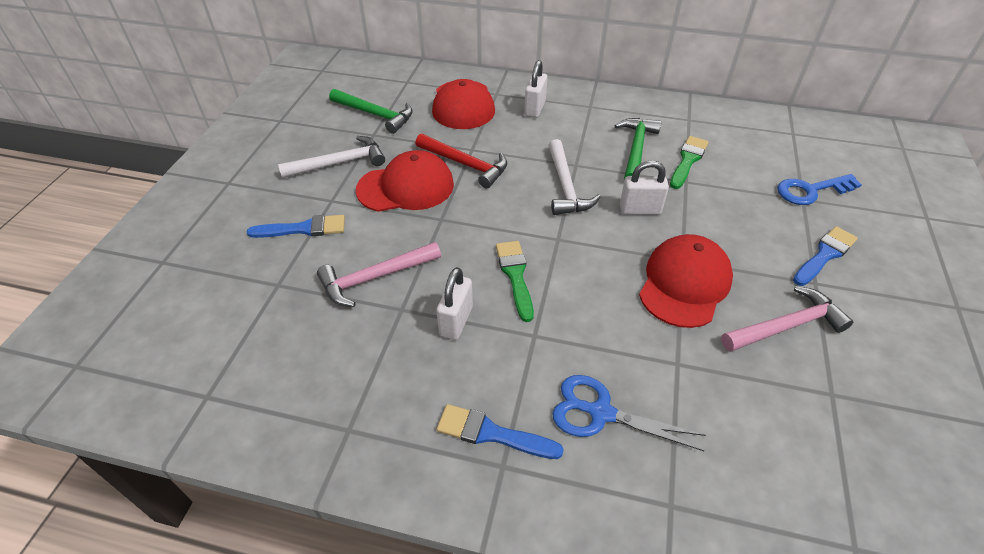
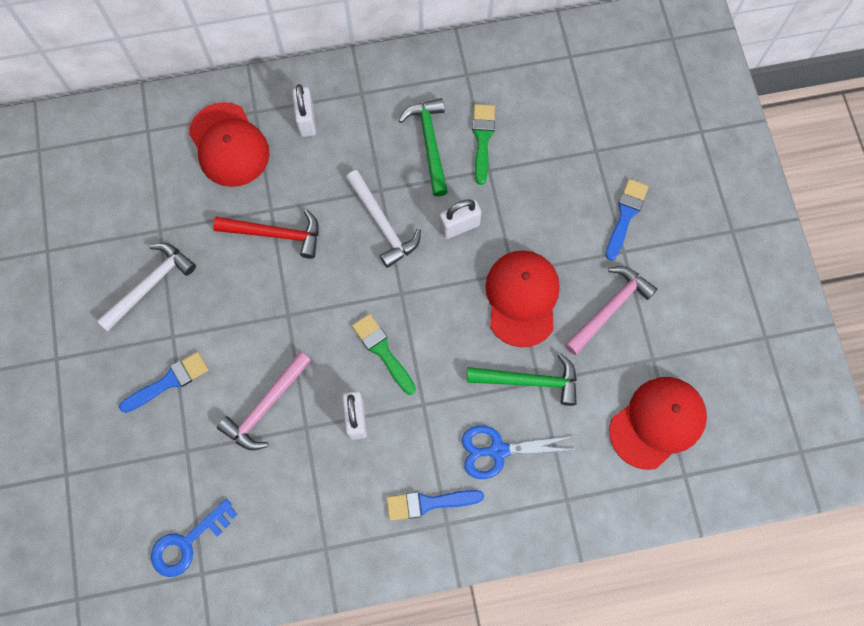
camera: 25 degrees left, 25 degrees up
green hammer [329,89,413,134] -> green hammer moved to [467,353,577,406]
red cap [356,150,454,212] -> red cap moved to [609,377,707,470]
blue key [777,174,862,205] -> blue key moved to [151,499,237,577]

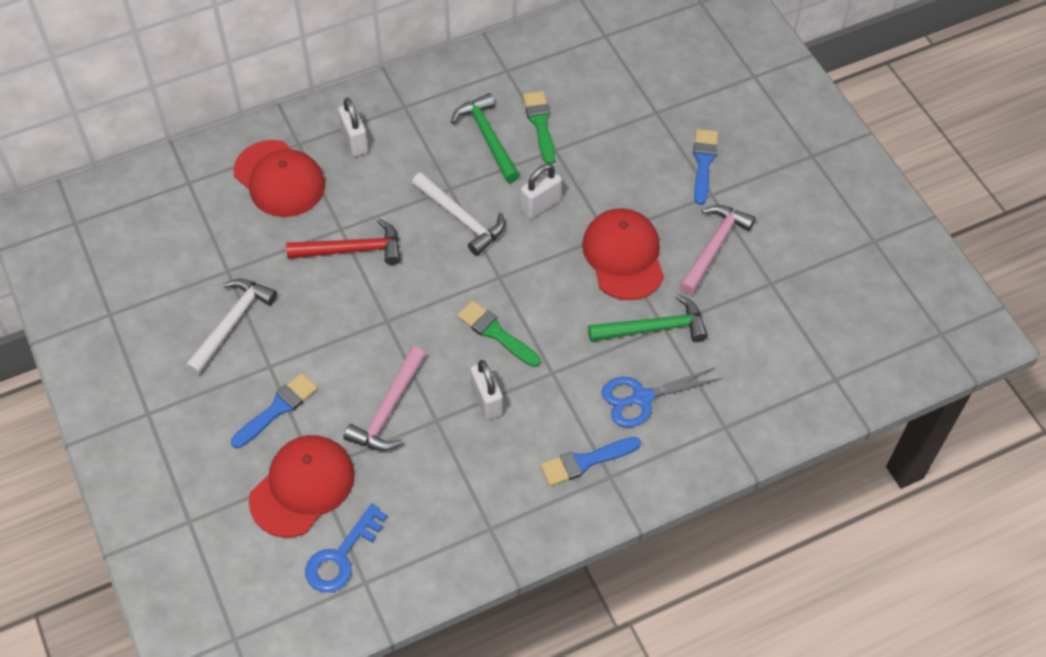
camera: 15 degrees left, 15 degrees down
red cap [609,377,707,470] -> red cap moved to [249,435,355,538]

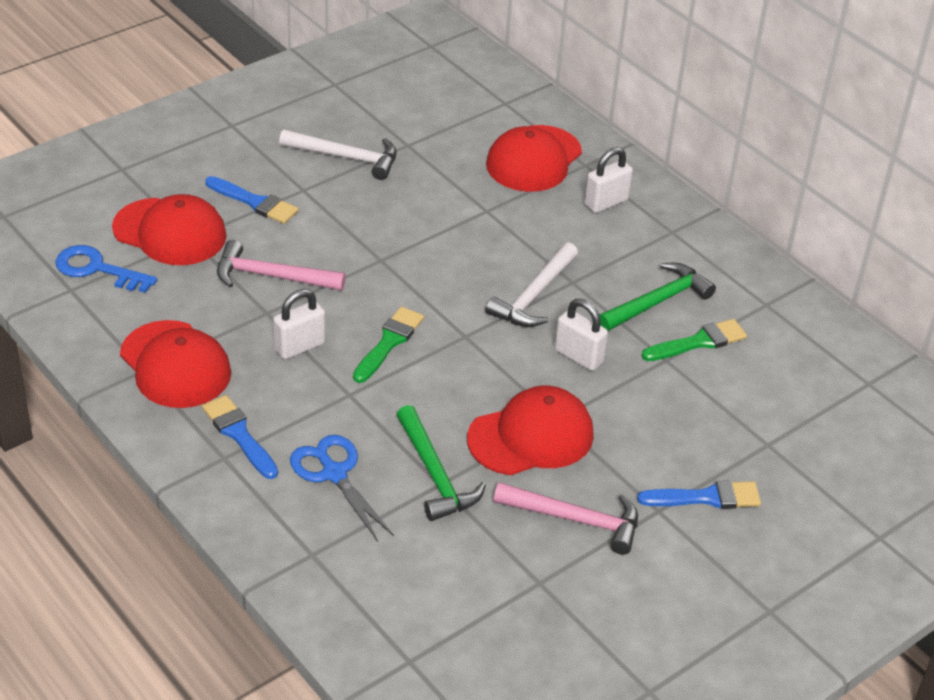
camera: 75 degrees right, 15 degrees down
red hammer [286,219,401,265] -> none
none -> red cap [120,320,231,408]

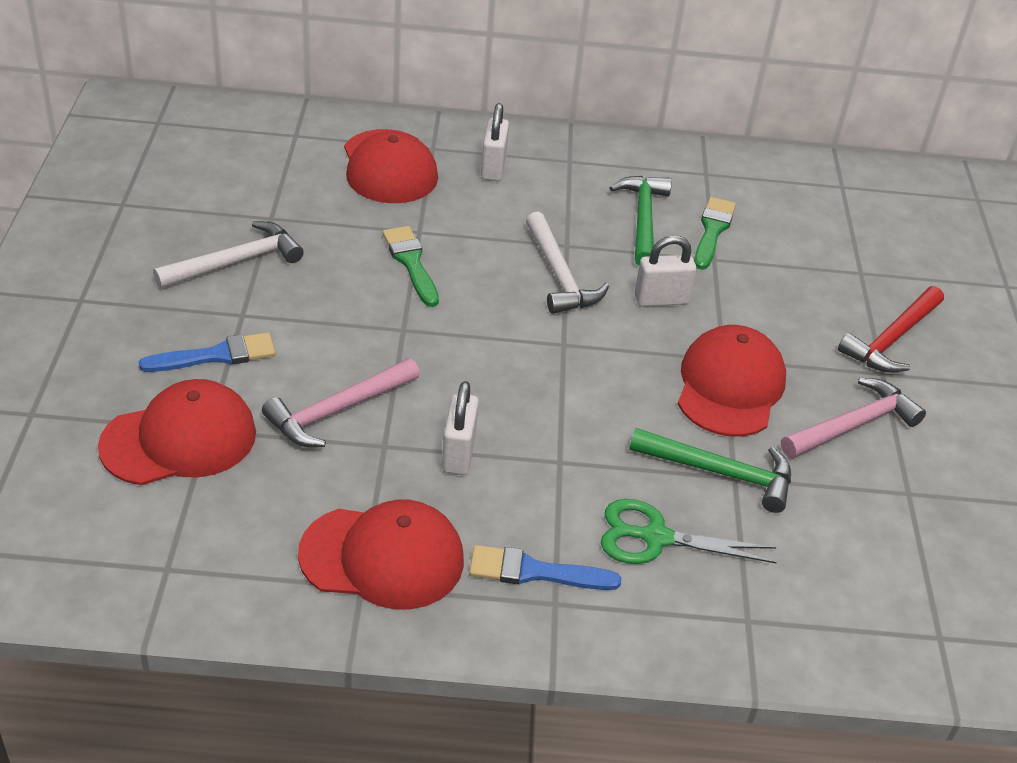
camera: 50 degrees left, 0 degrees up
blue key [55,245,157,293] -> none
blue scissors [290,435,394,542] -> green scissors [601,499,777,564]
green brush [353,307,424,383] -> green brush moved to [382,226,439,307]
blue brush [637,480,761,509] -> red hammer [838,286,944,373]

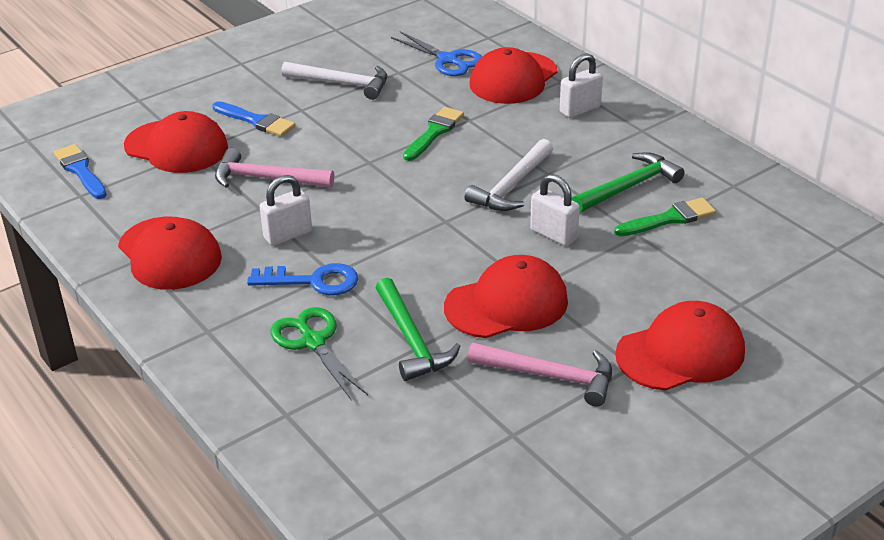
camera: 55 degrees right, 5 degrees down
blue brush [469,545,621,590] -> blue brush moved to [53,144,107,199]
red hammer [838,286,944,373] -> red cap [615,301,745,391]
none -> blue key [247,263,359,295]
none -> blue scissors [391,31,482,76]

